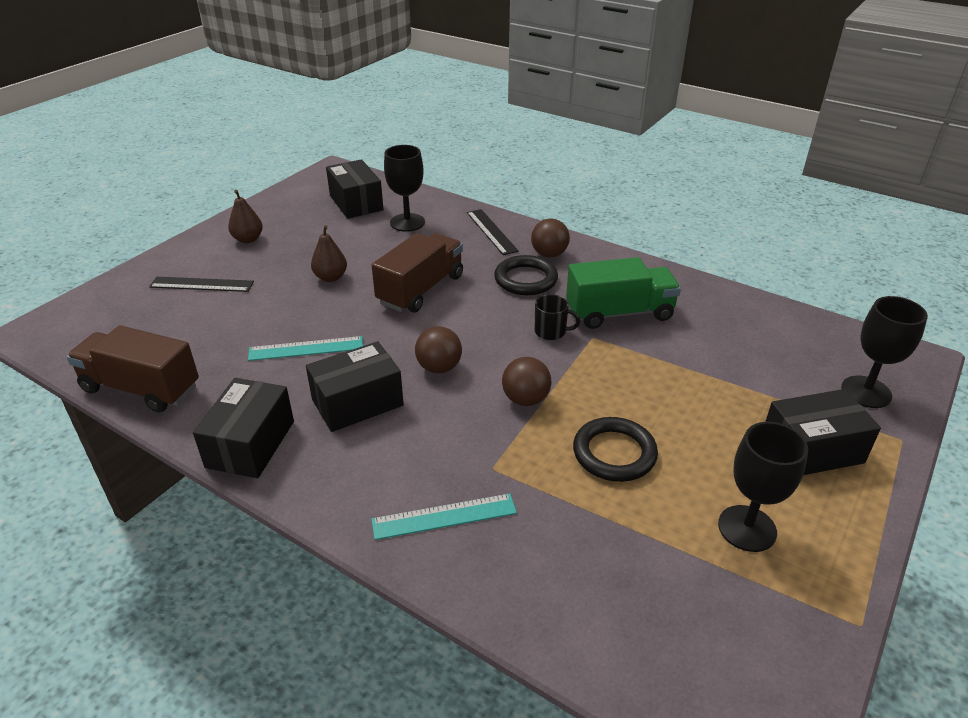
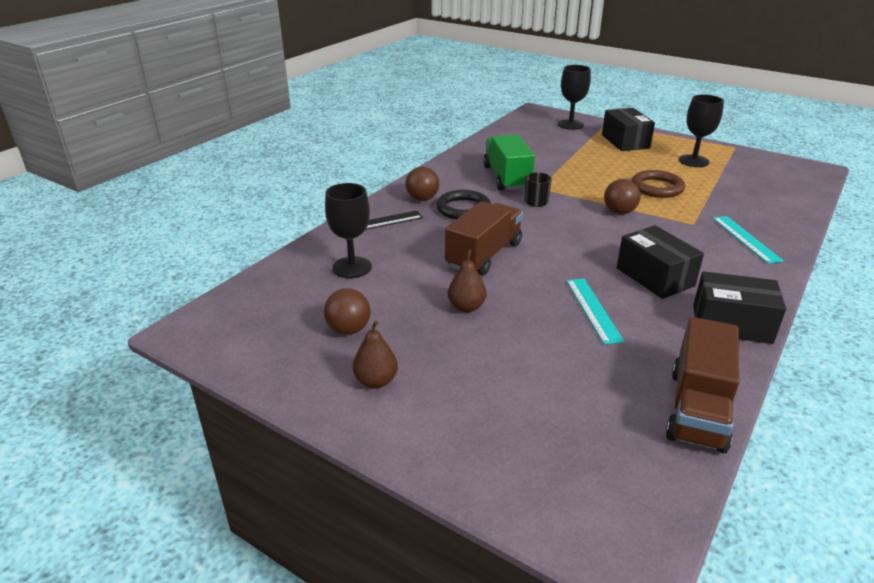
camera: 90 degrees left, 5 degrees down
black ruler [149,277,254,292] -> none
black box [326,159,384,219] -> none
brown truck [372,233,463,313] -> brown truck turned 90 degrees clockwise [445,201,523,275]
brown ball [415,326,462,373] -> brown ball moved to [324,288,371,335]
black ring [573,417,658,482] -> brown ring [632,170,685,198]

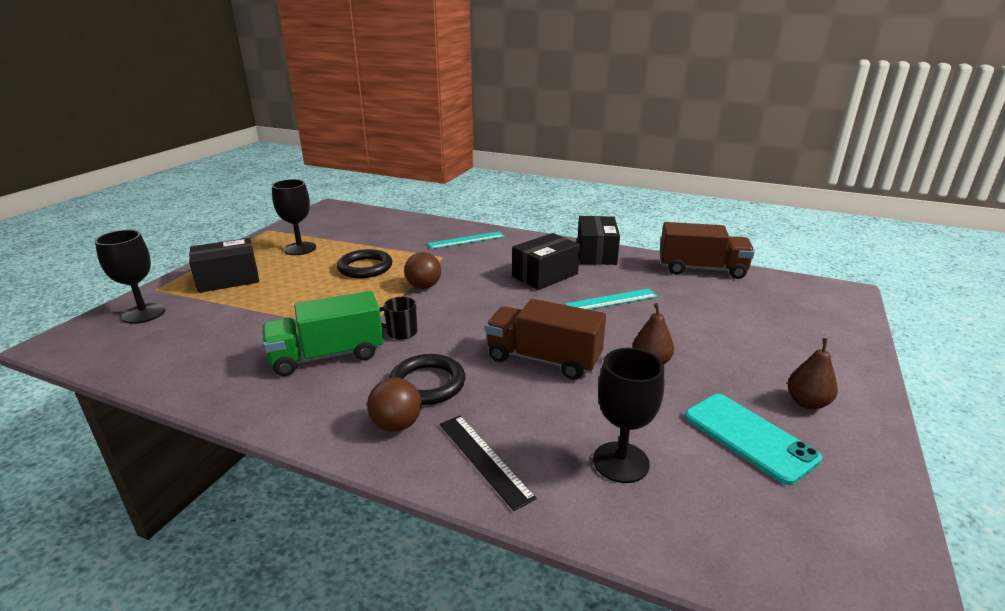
camera: 100 degrees left, 5 degrees down
brown ball [324,288,371,335] -> turquoise phone [685,394,822,485]
brown ring [632,170,685,198] -> black ring [337,249,392,278]

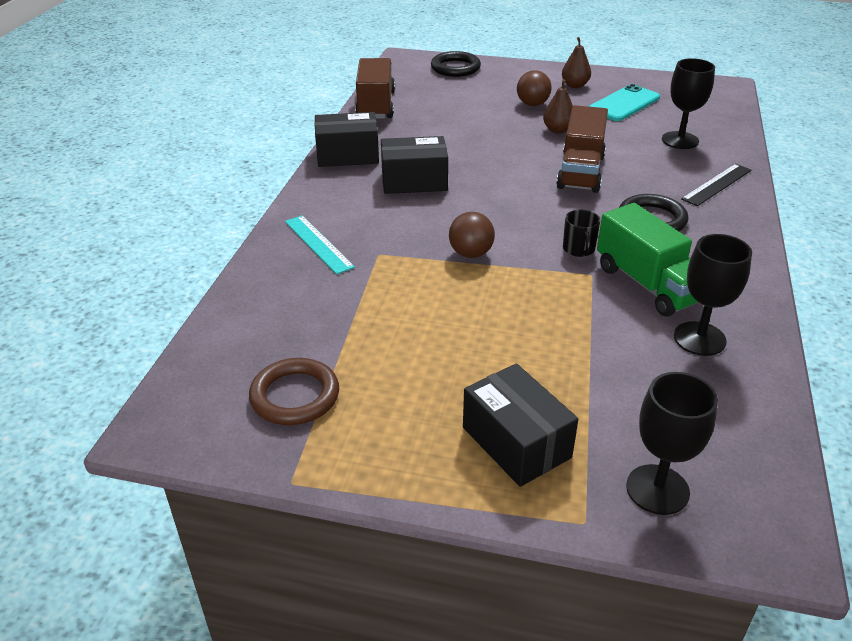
camera: 100 degrees left, 10 degrees up
black goblet [272,179,316,255] -> black goblet moved to [674,234,752,356]
black ring [337,249,392,278] -> black ring moved to [431,51,481,77]
brown ball [367,378,421,432] -> brown ball moved to [517,70,552,106]
black box [512,233,580,290] -> black box turned 45 degrees counterclockwise [381,136,448,194]
turquoise ruler [565,289,658,310] -> none
none -> brown ring [249,358,339,425]

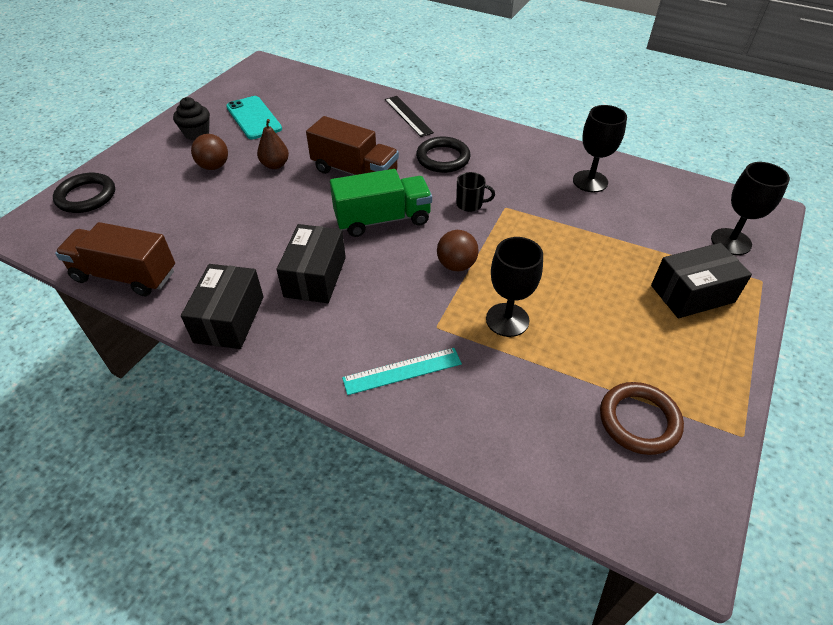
camera: 75 degrees left, 10 degrees up
brown pear [562,37,591,88] -> black cupcake [173,97,210,140]
green truck [597,203,699,316] -> green truck moved to [330,169,432,237]
black goblet [662,58,715,149] -> black goblet moved to [486,237,543,337]

